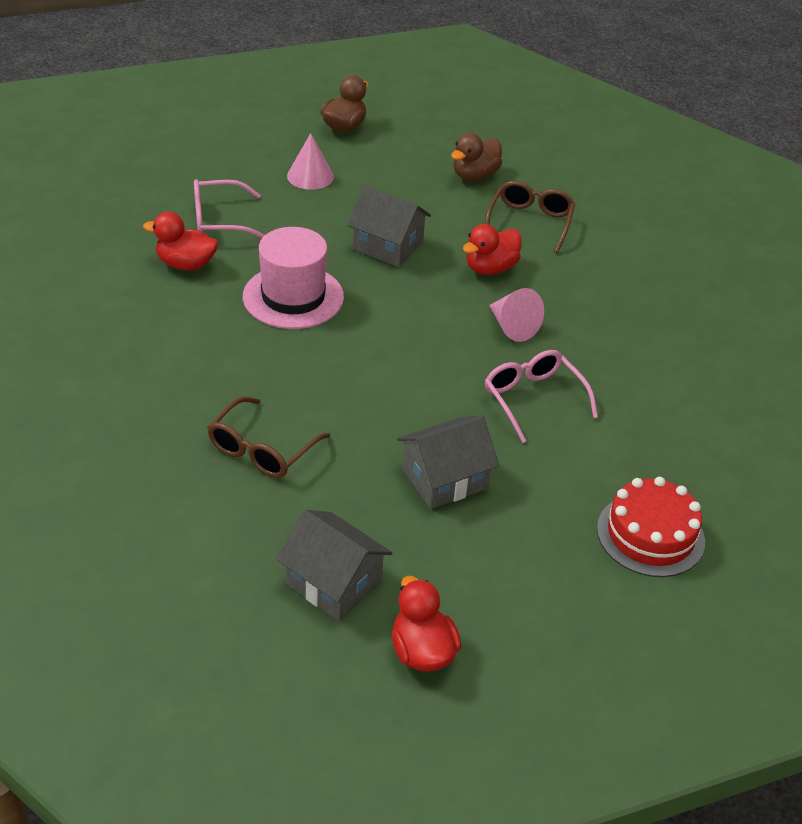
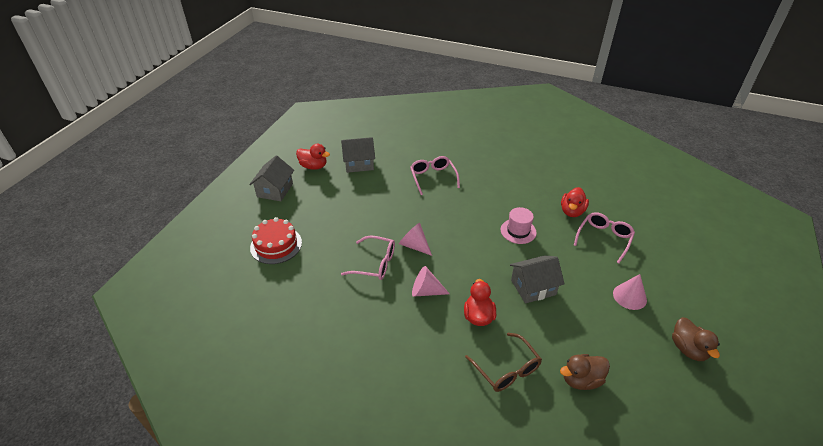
camera: 135 degrees right, 0 degrees up
red duck [143,212,218,270] -> red duck turned 150 degrees clockwise [561,187,589,217]
brown glasses [207,397,330,478] -> pink glasses [410,156,460,195]
pink hat [243,227,344,329] -> pink hat [501,207,537,244], size x0.64
grey house [397,415,499,509] -> grey house moved to [249,156,294,201]
brown duck [451,133,502,180] -> brown duck turned 105 degrees counterclockwise [560,354,610,390]
none -> pink cone [399,223,432,256]

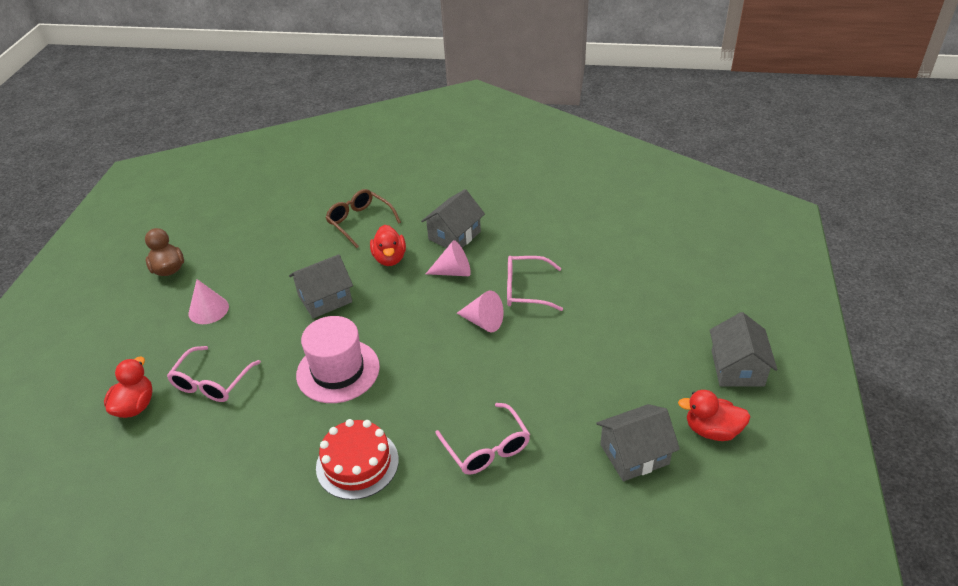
camera: 170 degrees right, 0 degrees up
red cake [250,217,302,264] -> red cake moved to [316,419,399,500]
pink hat [501,207,537,244] -> pink hat [296,316,380,403], size x1.56
brown duck [560,354,610,390] -> none
red duck [561,187,589,217] -> red duck moved to [104,356,153,418]
none -> grey house [421,189,485,248]

